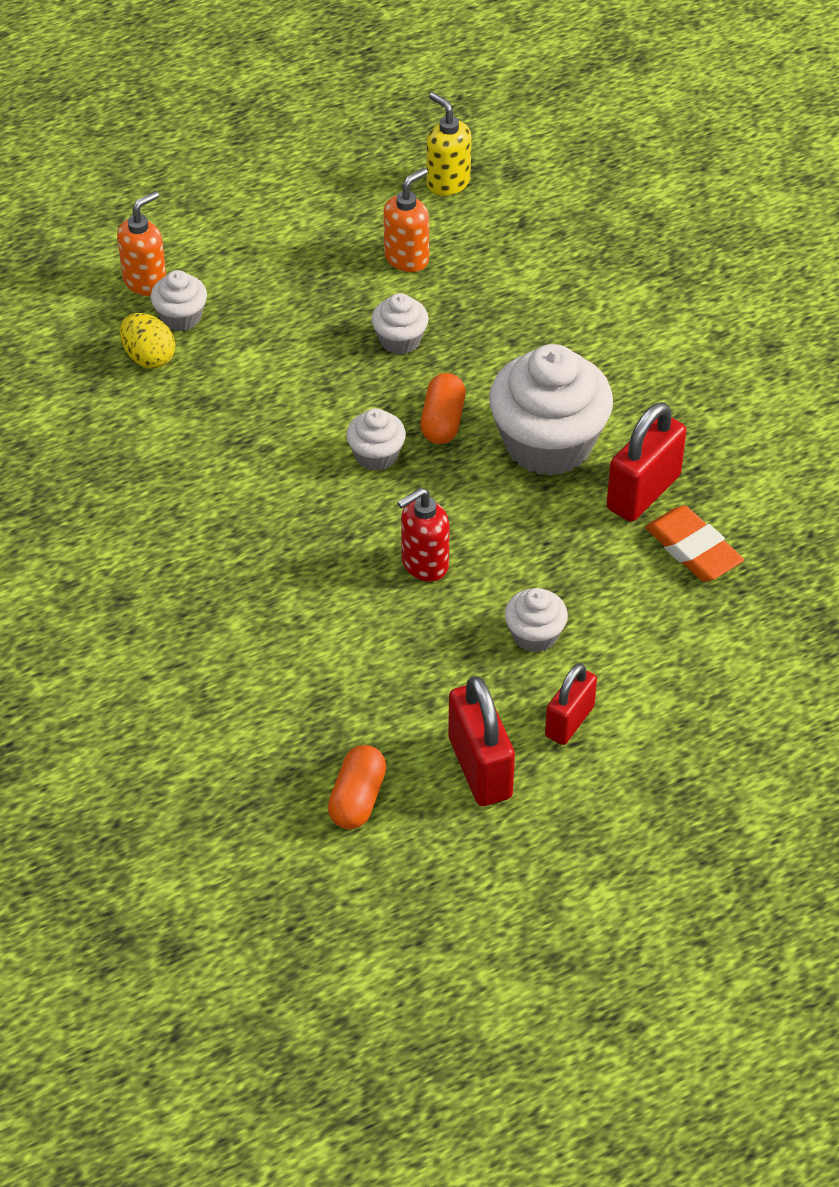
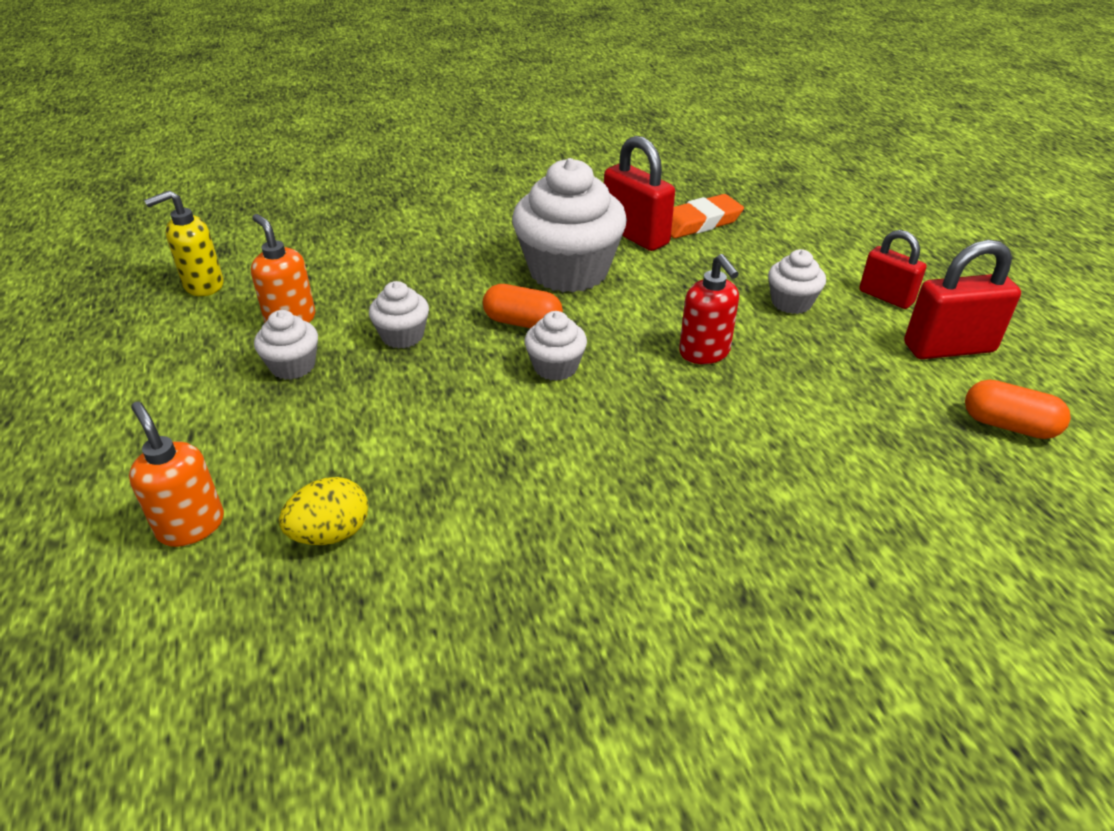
camera: 80 degrees left, 10 degrees down
white cupcake [151,270,207,331] -> white cupcake moved to [254,310,318,380]

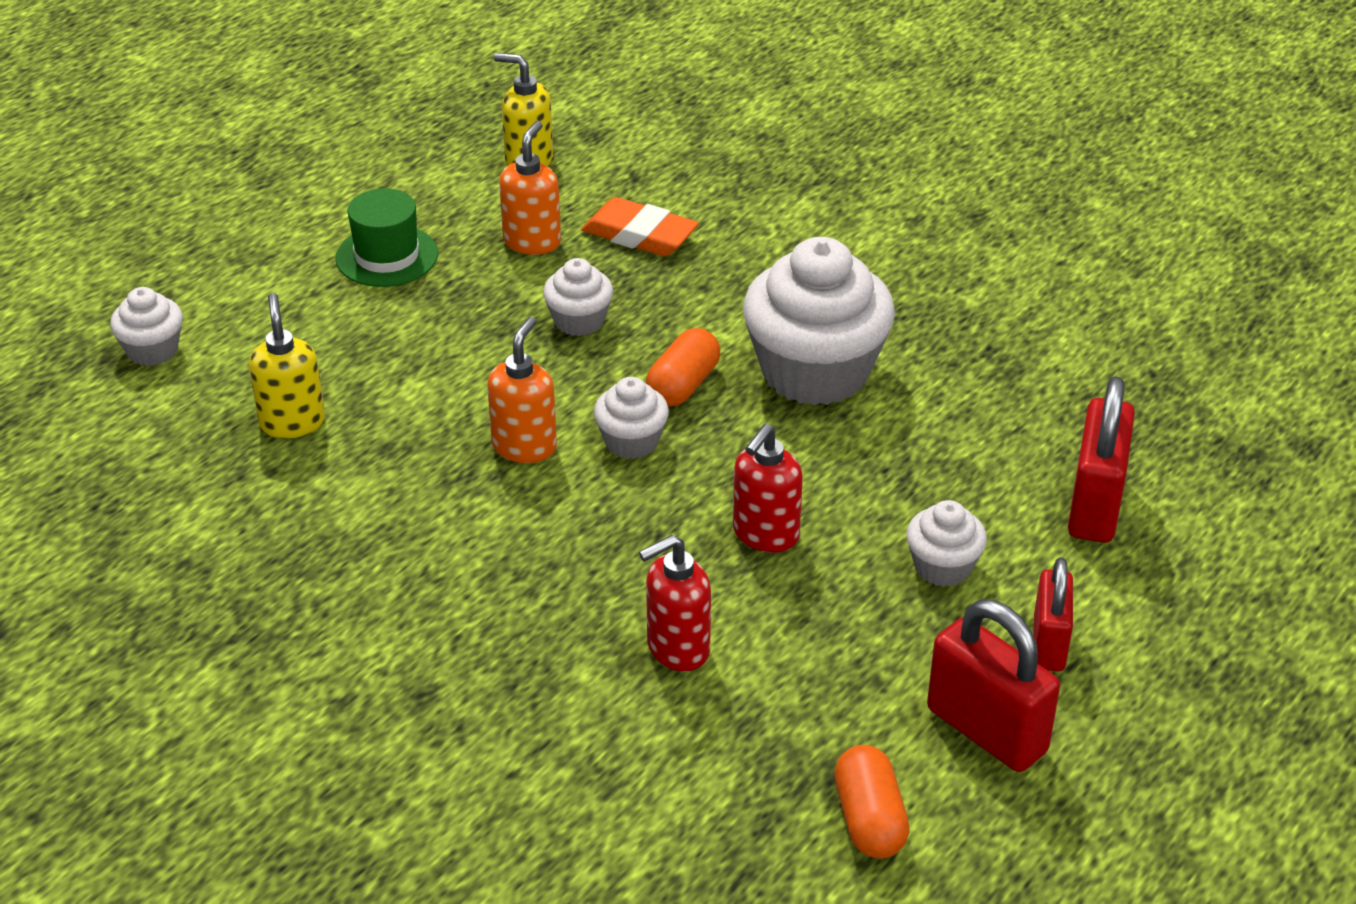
camera: 55 degrees right, 0 degrees up
orange soap dispenser [129,402,224,547] -> orange soap dispenser moved to [487,317,557,463]
white cupcake [254,310,318,380] -> white cupcake moved to [110,287,183,366]
yellow egg [279,477,368,545] -> yellow soap dispenser [249,293,325,438]
orange capsule [483,284,563,328] -> orange capsule turned 45 degrees clockwise [646,328,720,407]
red padlock [604,136,675,251] -> red padlock moved to [1068,376,1135,543]
orange eraser [671,194,744,239] -> orange eraser moved to [581,197,699,257]
none -> green hat [335,188,438,287]
none -> red soap dispenser [639,535,711,672]

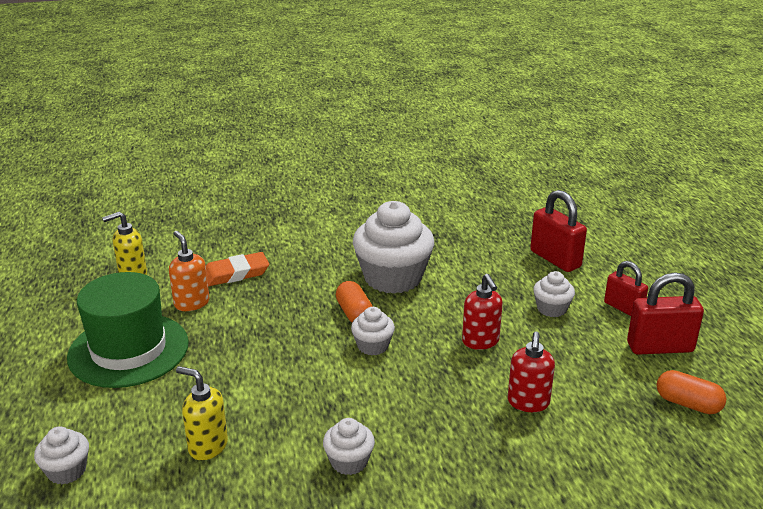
camera: 50 degrees left, 10 degrees down
green hat [335,188,438,287] -> green hat [67,272,189,388], size x1.77
orange soap dispenser [487,317,557,463] -> none
white cupcake [543,258,613,336] -> white cupcake moved to [323,418,375,475]

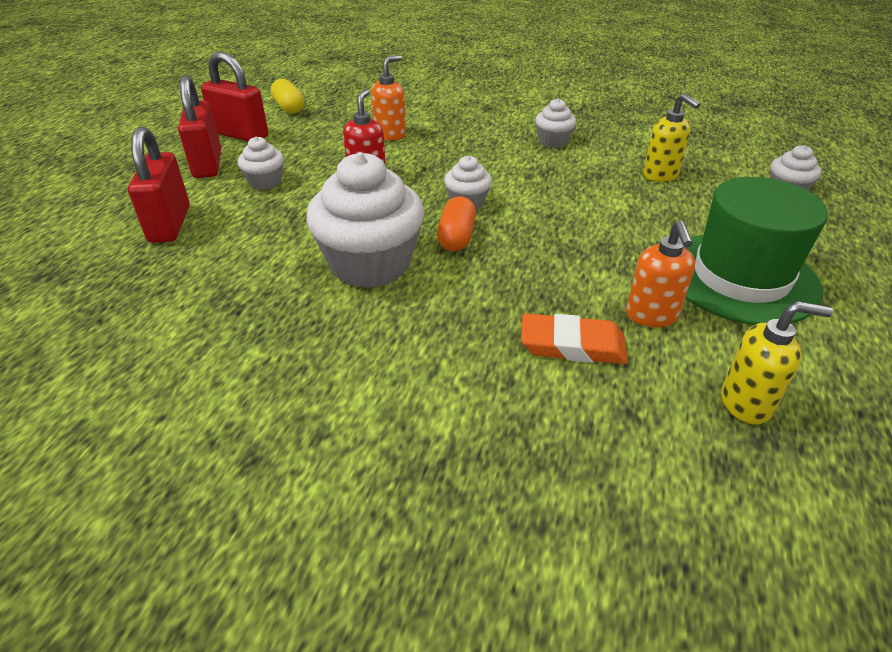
camera: 150 degrees left, 10 degrees up
red soap dispenser [508,331,555,412] -> orange soap dispenser [371,55,406,141]
red padlock [604,261,648,316] -> red padlock [178,76,221,178], size x1.53
orange capsule [656,370,726,414] -> yellow capsule [271,79,304,114]

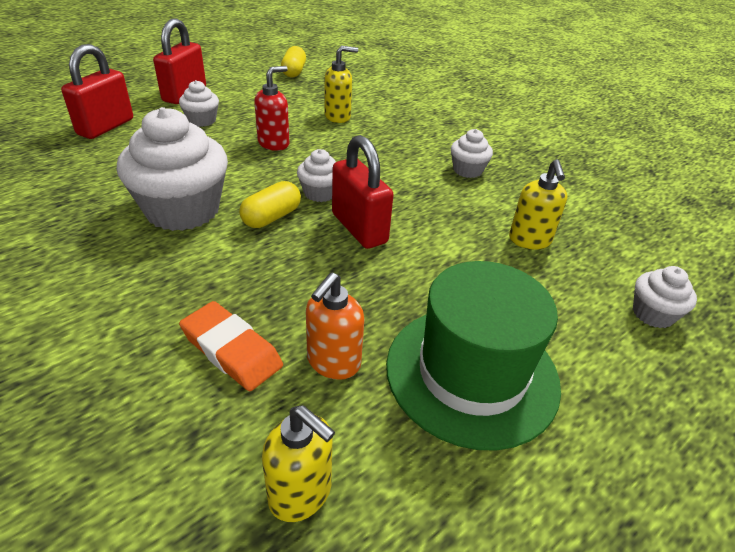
camera: 30 degrees right, 0 degrees up
red padlock [201,52,268,141] -> red padlock moved to [332,135,394,249]
orange soap dispenser [371,55,406,141] -> yellow soap dispenser [324,46,358,123]
orange capsule [437,196,476,251] -> yellow capsule [239,181,301,228]

